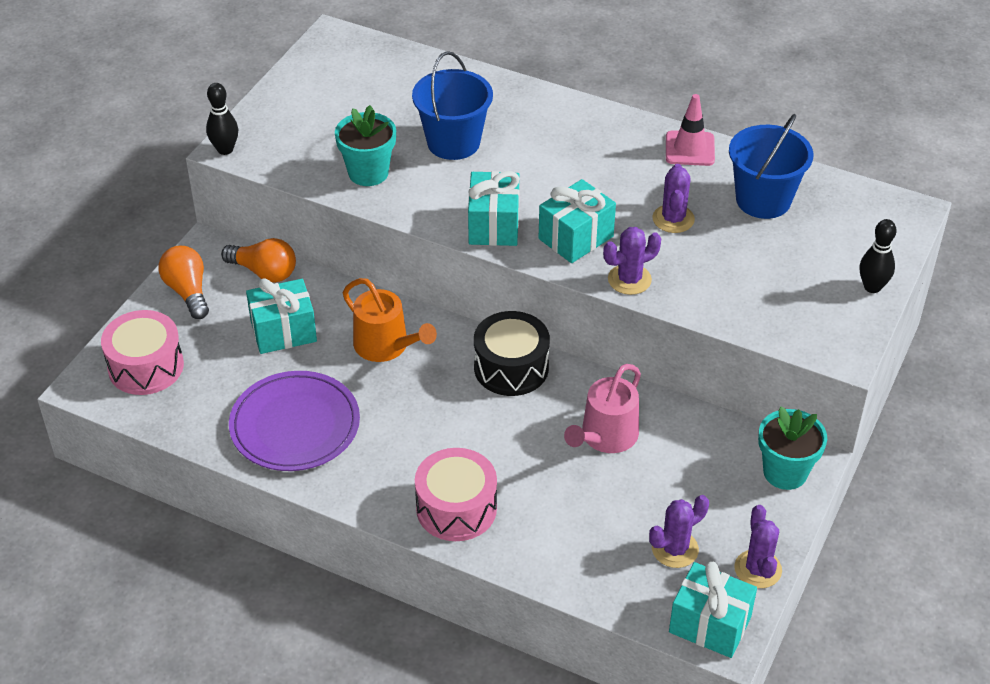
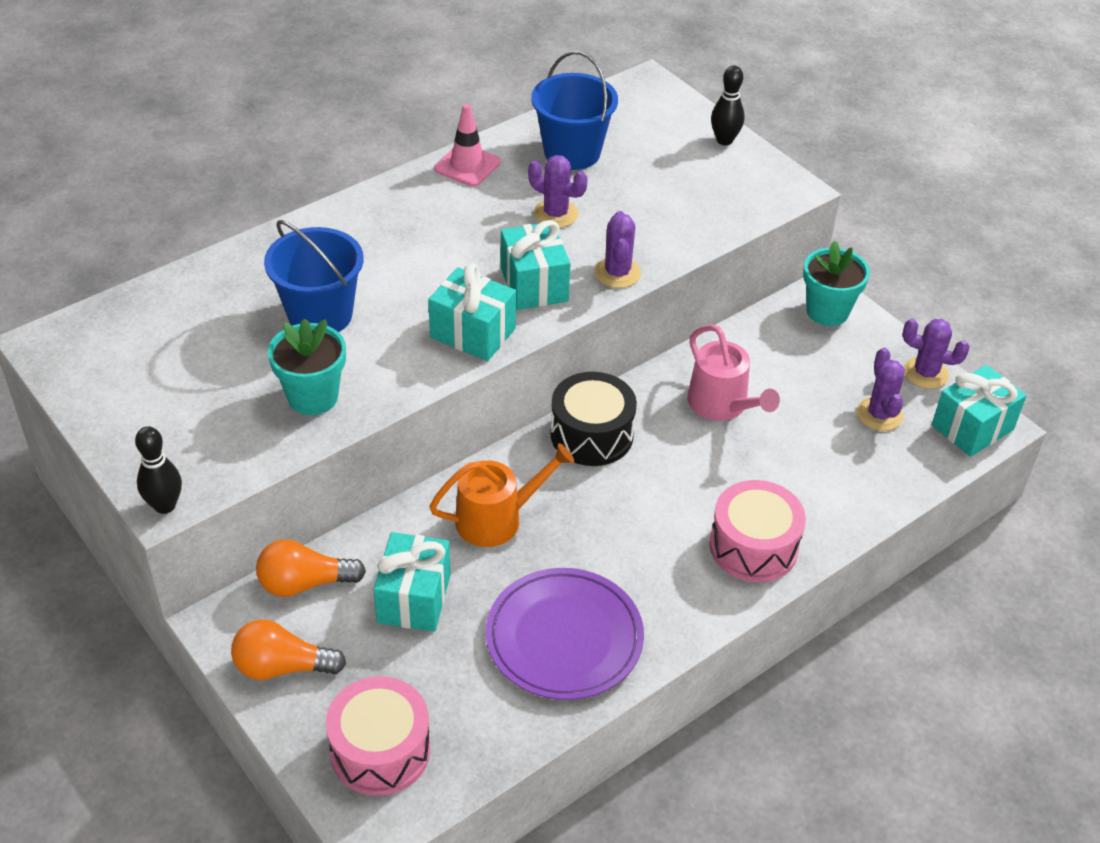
camera: 65 degrees left, 0 degrees up
orange light bulb [221,238,296,283] -> orange light bulb turned 150 degrees counterclockwise [256,539,366,597]

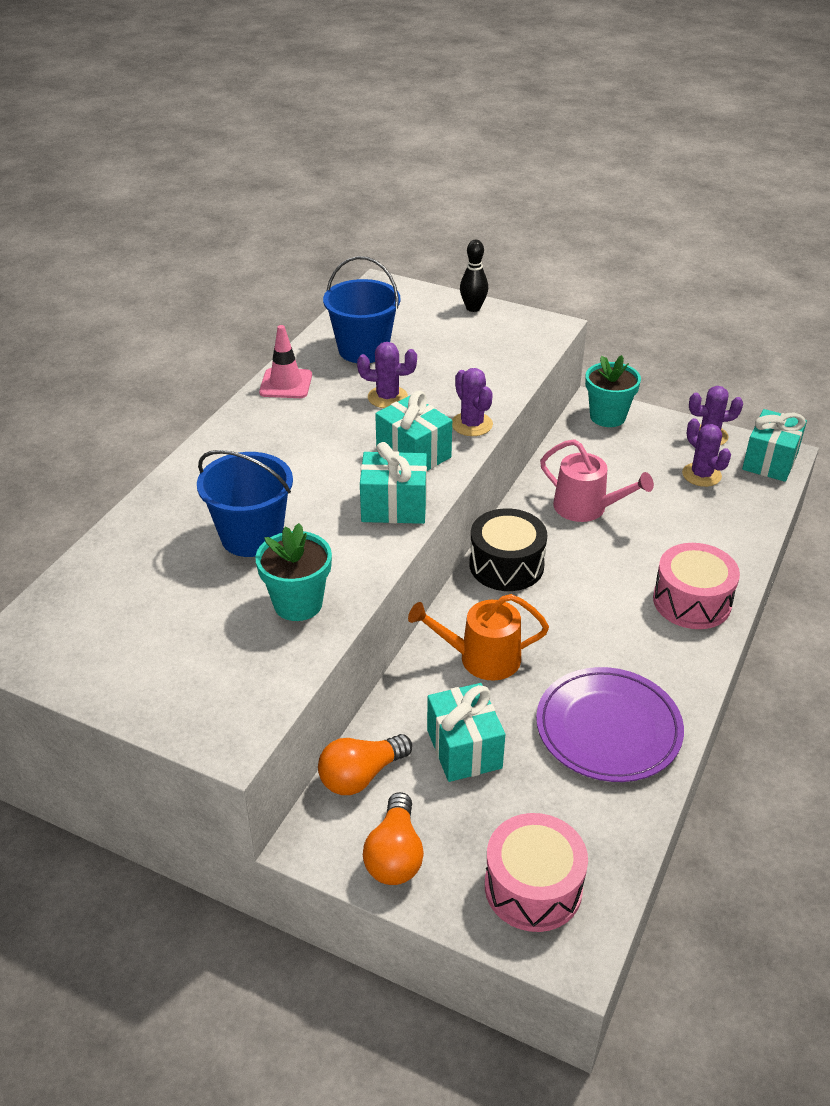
camera: 25 degrees left, 5 degrees down
black bowling pin [135,426,182,514] -> none
orange light bulb [231,619,346,680] -> orange light bulb turned 60 degrees counterclockwise [363,792,424,885]
orange watering can [429,443,574,547] -> orange watering can turned 135 degrees counterclockwise [408,594,549,681]

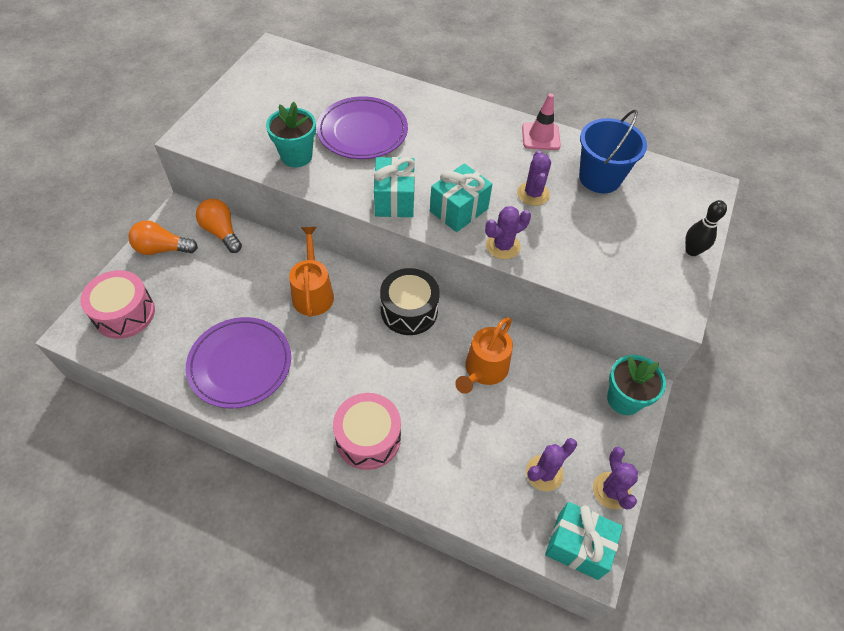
camera: 85 degrees right, 15 degrees up
blue bucket [197,450,293,557] -> purple plate [316,96,408,159]
turquoise gift [427,683,505,782] -> none
pink watering can [540,439,654,522] -> orange watering can [455,317,513,394]

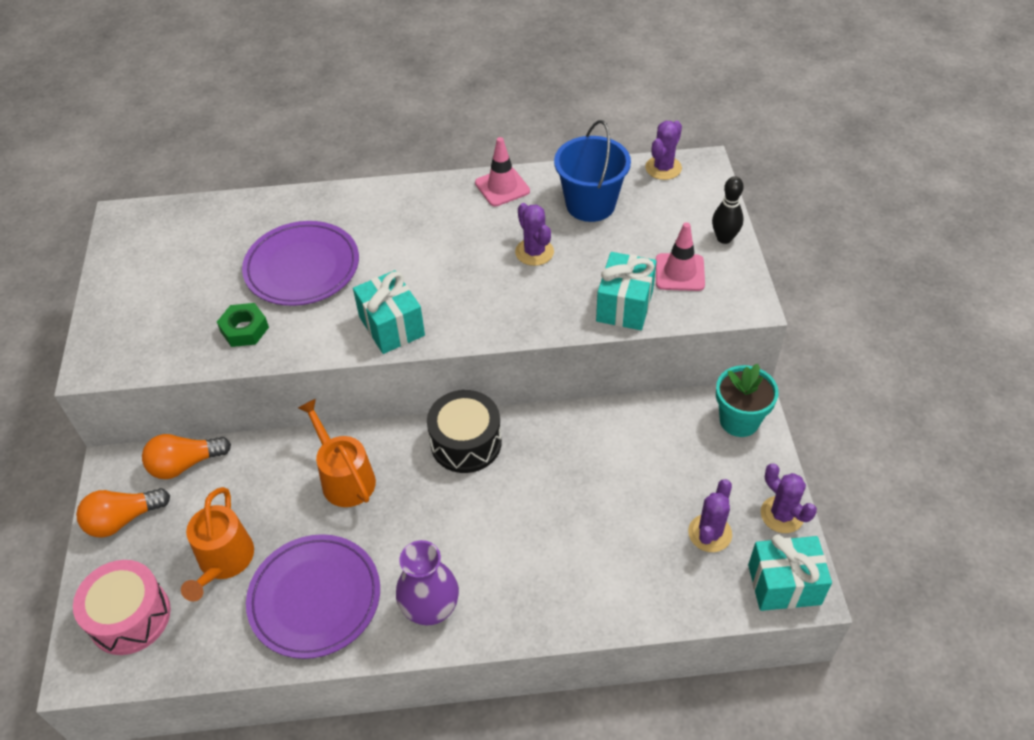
camera: 25 degrees left, 5 degrees down
orange light bulb [196,199,242,253] -> orange light bulb turned 45 degrees counterclockwise [142,434,231,479]
turquoise flower pot [266,102,316,167] -> green nut [217,303,269,347]
pink drum [333,393,401,470] -> none
turquoise gift [430,163,492,232] -> turquoise gift moved to [596,252,657,330]
orange watering can [455,317,513,394] -> orange watering can moved to [181,487,254,601]
purple cactus [485,206,531,259] -> purple cactus moved to [645,121,682,180]
none -> purple vase [396,540,459,625]
none -> pink traffic cone [656,222,705,291]

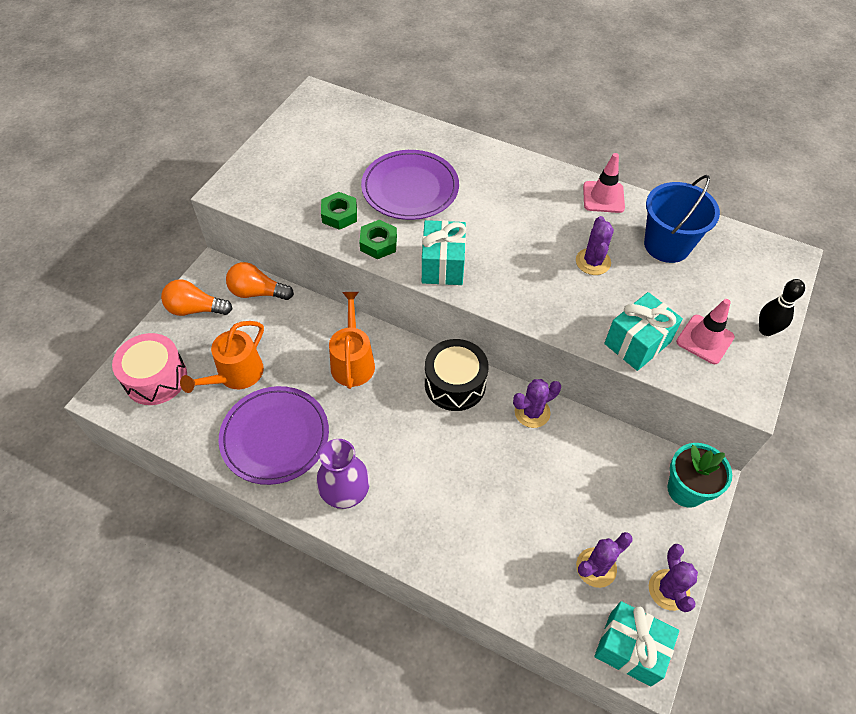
camera: 30 degrees right, 5 degrees up
purple cactus [645,121,682,180] -> purple cactus moved to [513,379,561,428]
none -> green nut [359,220,397,259]

